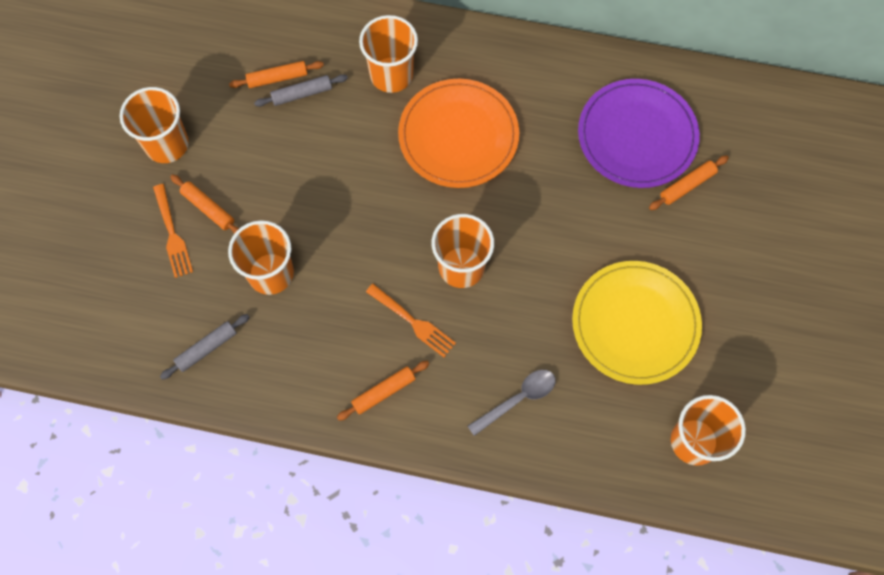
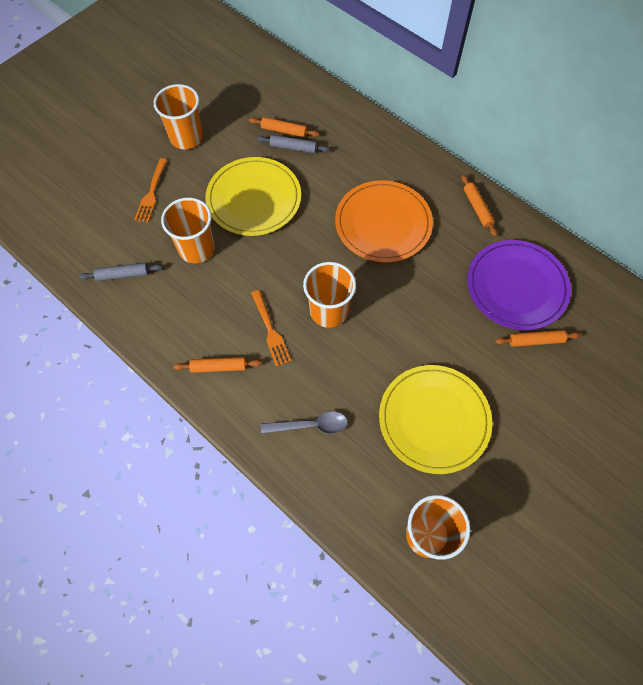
camera: 30 degrees right, 5 degrees down
orange rolling pin [170,174,239,234] -> orange rolling pin moved to [461,174,497,237]
orange cup [359,15,418,93] -> none
none -> yellow plate [205,157,301,236]

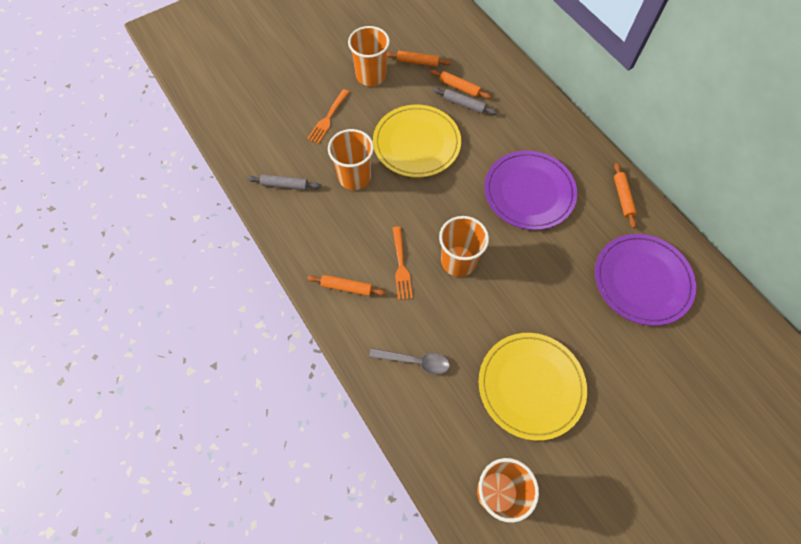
camera: 15 degrees right, 0 degrees up
orange plate [335,180,433,262] -> purple plate [484,151,577,230]
orange rolling pin [495,330,581,347] -> orange rolling pin moved to [387,51,451,67]

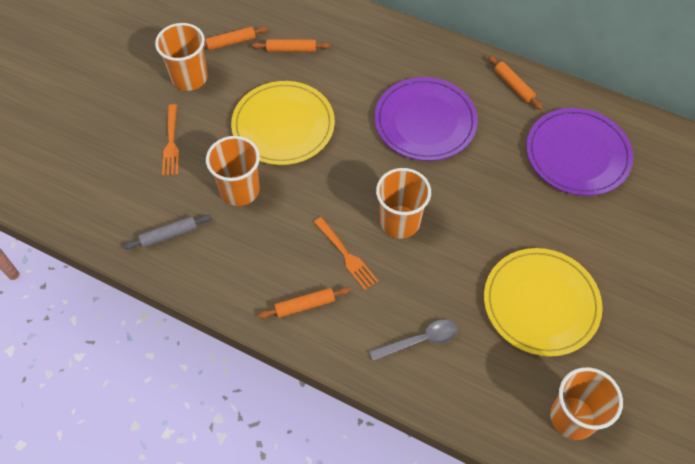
camera: 30 degrees left, 5 degrees down
grey rolling pin [433,88,497,115] -> none

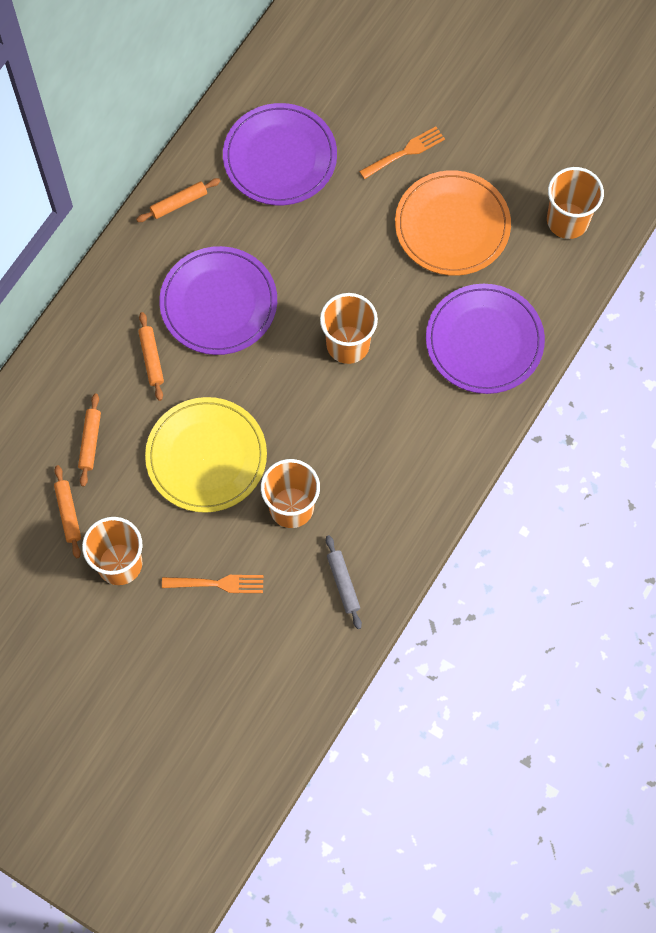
camera: 85 degrees left, 10 degrees up
orange rolling pin [258,287,350,319] -> orange rolling pin moved to [138,312,164,401]
orange fork [314,217,378,290] -> orange fork moved to [359,126,445,179]
grey spoon [369,320,458,361] -> purple plate [426,284,545,394]
yellow plate [484,248,603,357] -> orange plate [395,170,511,276]

